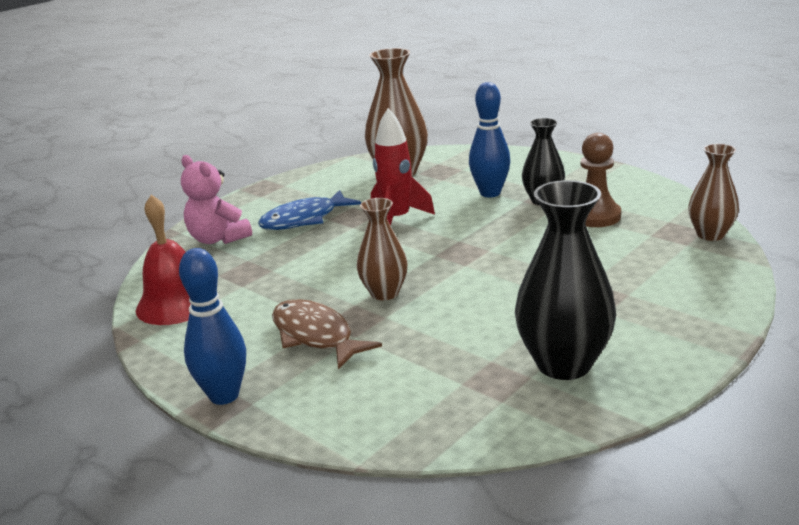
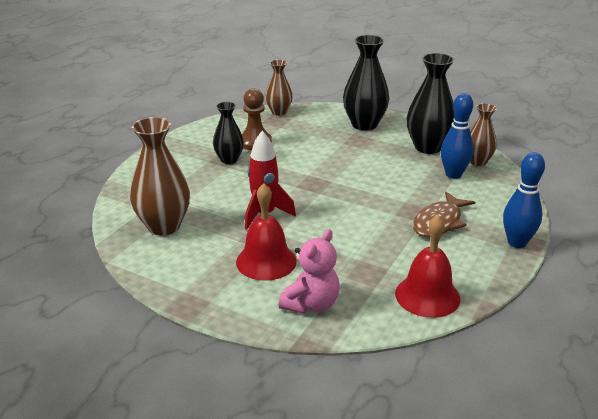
camera: 105 degrees left, 5 degrees up
blue fish [258,190,361,230] -> red bell [236,183,297,281]
brown vase [357,198,408,300] -> brown vase moved to [470,103,497,166]
blue bowling pin [469,82,510,198] -> blue bowling pin moved to [441,93,474,179]
none -> black vase [343,35,389,131]

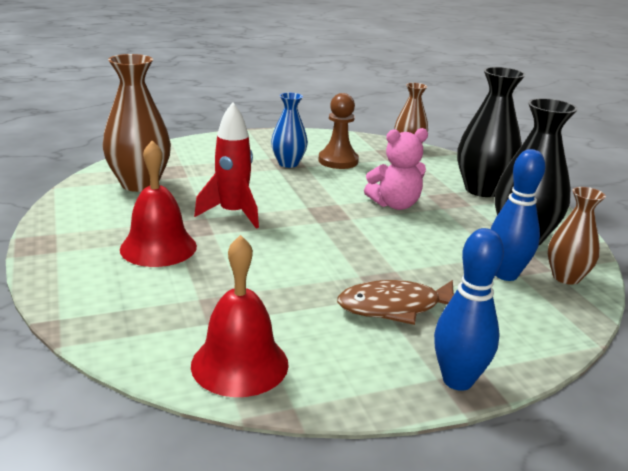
camera: 40 degrees right, 5 degrees down
black vase [213,102,244,164] -> blue vase [271,93,308,168]
pink teddy bear [279,229,340,314] -> pink teddy bear moved to [364,128,428,210]

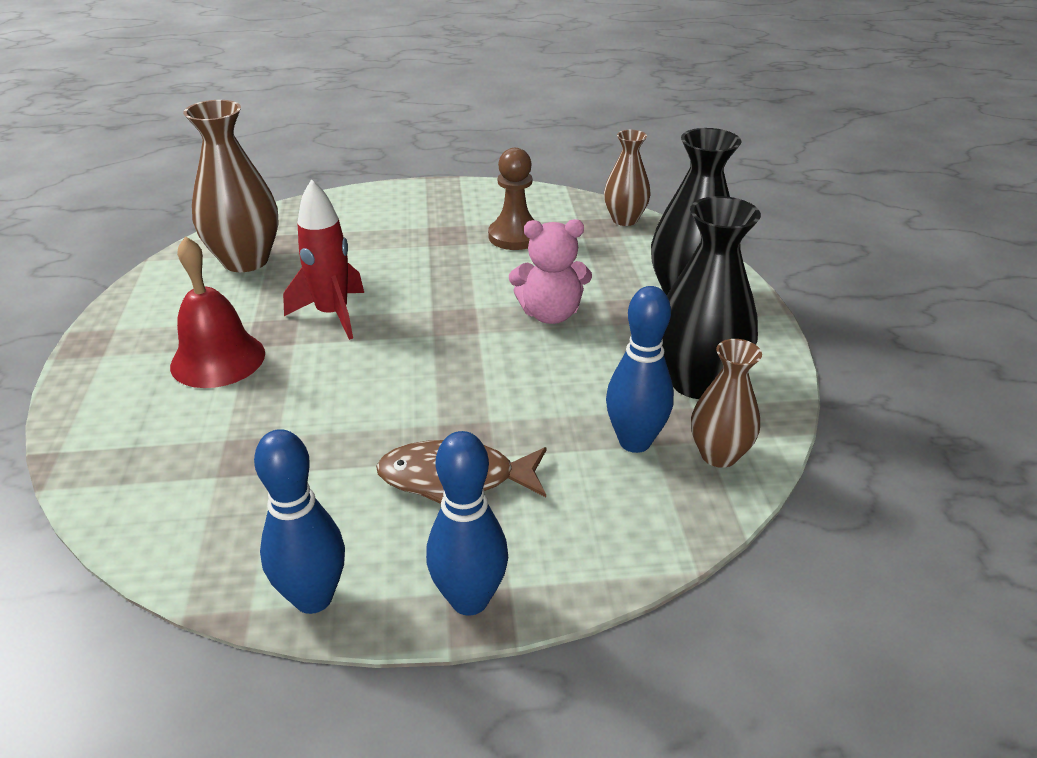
camera: 15 degrees right, 10 degrees up
red bell [191,235,289,397] -> none
blue vase [271,93,308,168] -> none
none -> blue bowling pin [254,429,345,614]

